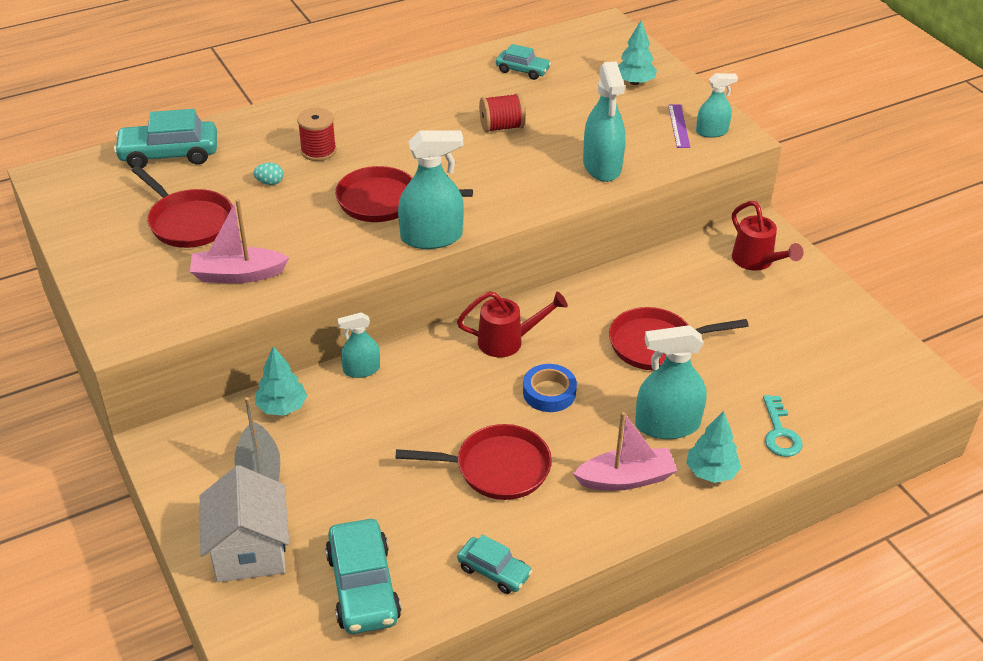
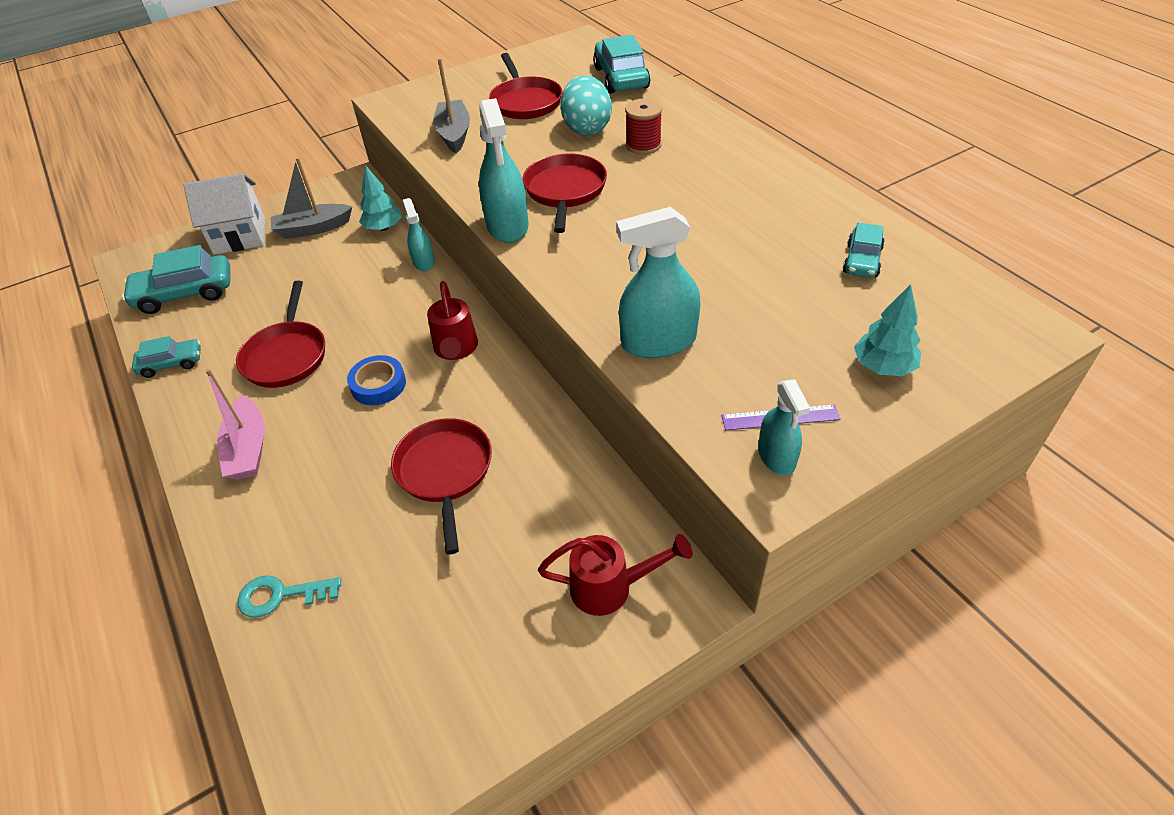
camera: 90 degrees right, 5 degrees up
red pan [131,166,233,248] -> red pan turned 60 degrees counterclockwise [489,53,562,119]
pink boat [190,199,289,283] -> grey boat [433,58,470,153]
turquoise egg [253,163,284,185] -> turquoise egg [560,75,612,136], size x2.40
turquoise car [457,534,533,594] -> turquoise car turned 135 degrees counterclockwise [132,336,201,378]
red spool [479,93,525,133] -> none
turquoise spray bottle [635,325,706,439] -> none
turquoise tree [686,411,741,483] -> none
red watering can [732,201,804,271] -> red watering can turned 150 degrees counterclockwise [538,534,692,616]

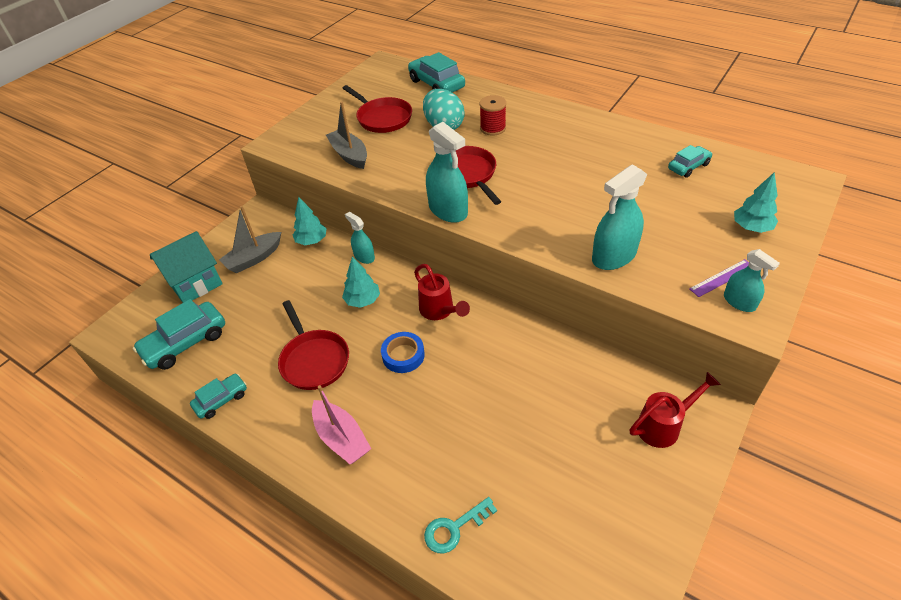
camera: 25 degrees left, 0 degrees up
white house [183,173,265,255] -> turquoise house [150,231,223,303]
red pan [391,418,492,555] -> none
turquoise car [843,223,885,278] -> turquoise car turned 120 degrees counterclockwise [668,145,712,178]
none -> turquoise tree [342,256,380,308]

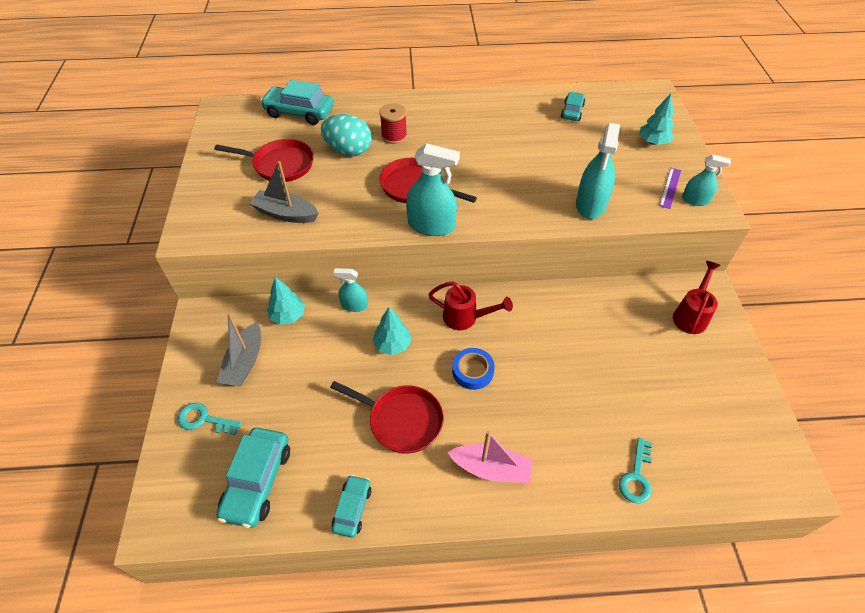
camera: 40 degrees left, 5 degrees up
turquoise house [150,231,223,303] -> turquoise key [178,403,242,435]

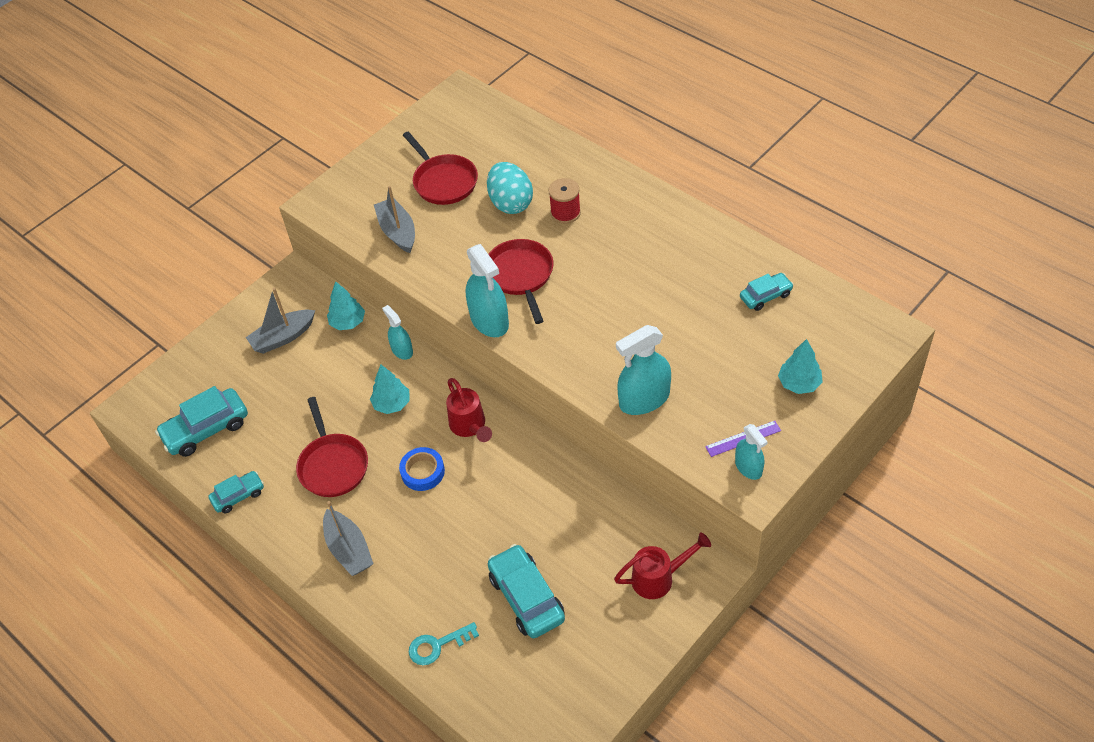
camera: 50 degrees right, 0 degrees up
turquoise key [178,403,242,435] -> none
turquoise car [260,80,334,125] -> turquoise car moved to [488,544,565,638]
pink boat [447,431,533,483] -> grey boat [323,501,374,576]

